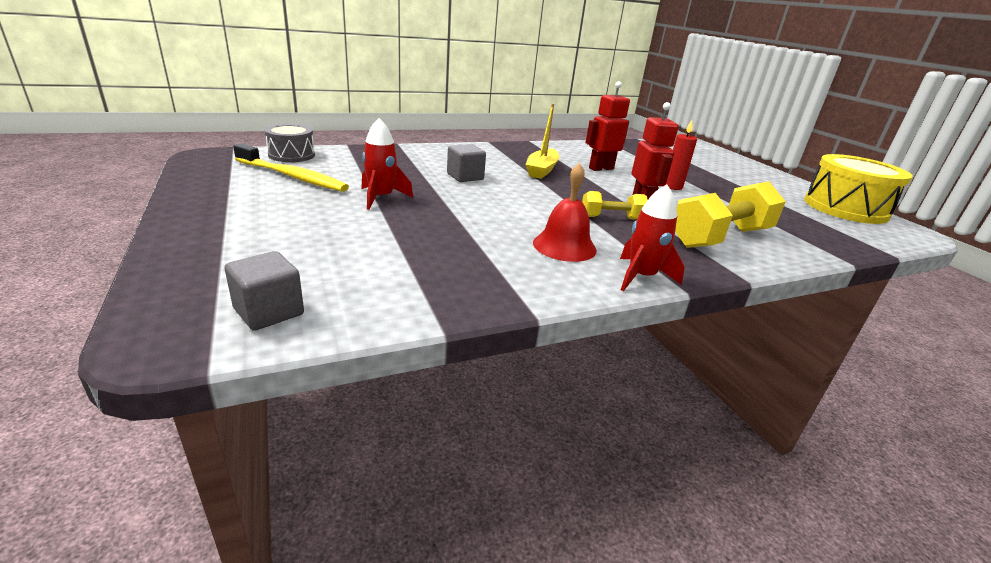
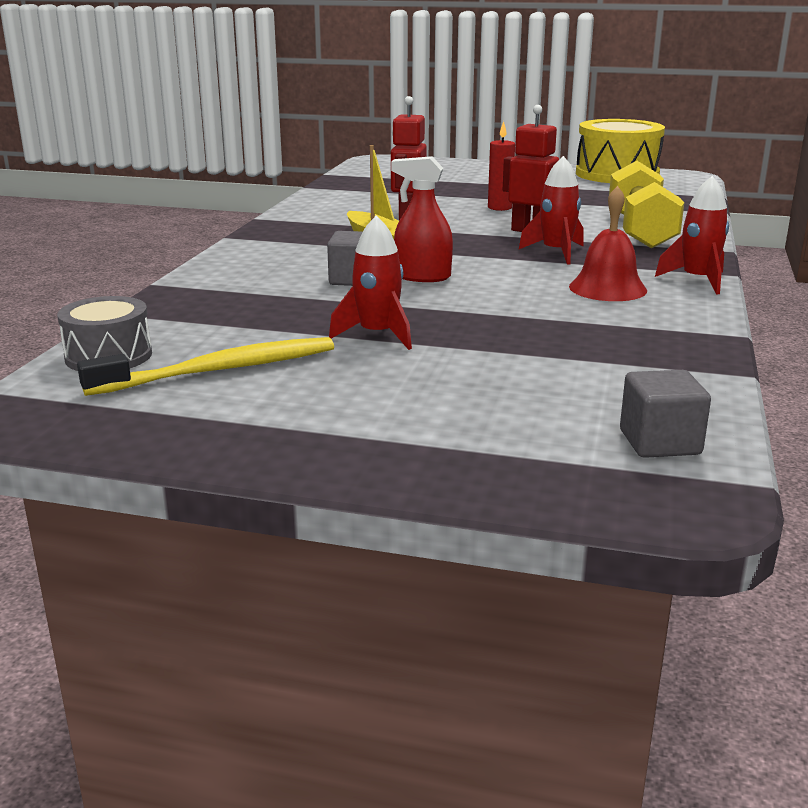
camera: 50 degrees left, 5 degrees down
yellow dumbbell [582,191,648,220] -> red rocket [519,156,584,265]
none -> red spray bottle [391,156,453,282]

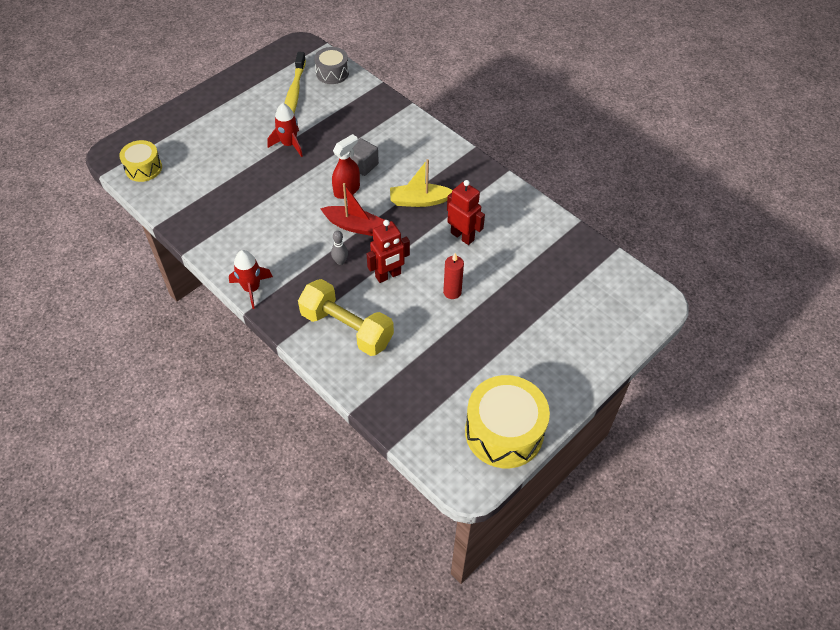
camera: 120 degrees right, 30 degrees up
red rocket [519,156,584,265] -> grey bowling pin [331,231,348,265]
red bell [569,186,647,301] -> none
grey cube [620,370,711,458] -> yellow drum [119,140,162,182]
none -> red boat [320,183,384,236]

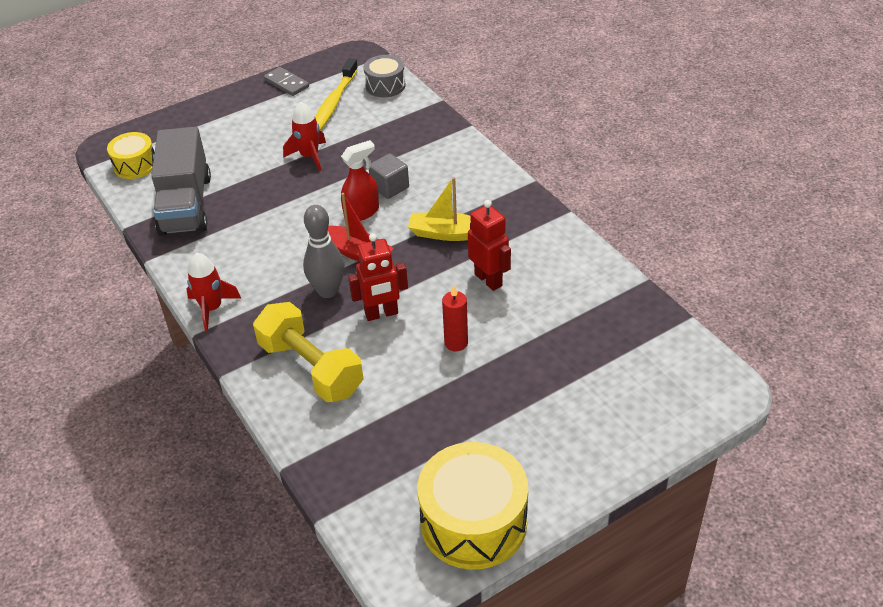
camera: 15 degrees right, 10 degrees down
grey bowling pin [331,231,348,265] -> grey bowling pin [303,205,345,298], size x1.90
none -> grey truck [151,127,211,236]
none -> grey domino [264,67,309,96]

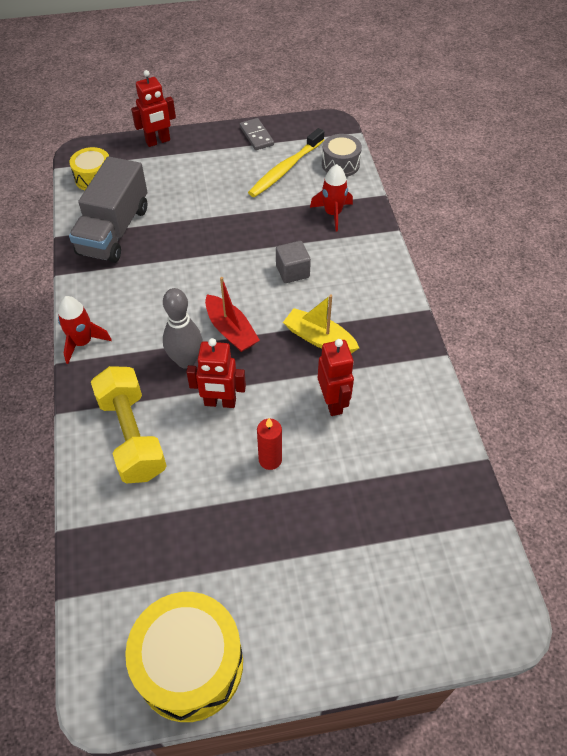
camera: 20 degrees right, 10 degrees up
red rocket [283,102,326,171] -> red rocket moved to [310,164,353,231]
red spray bottle [341,140,379,221] -> none
none -> red robot [131,70,176,147]

